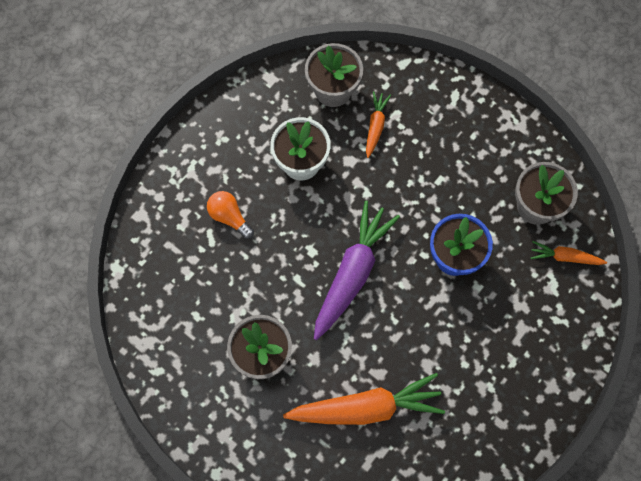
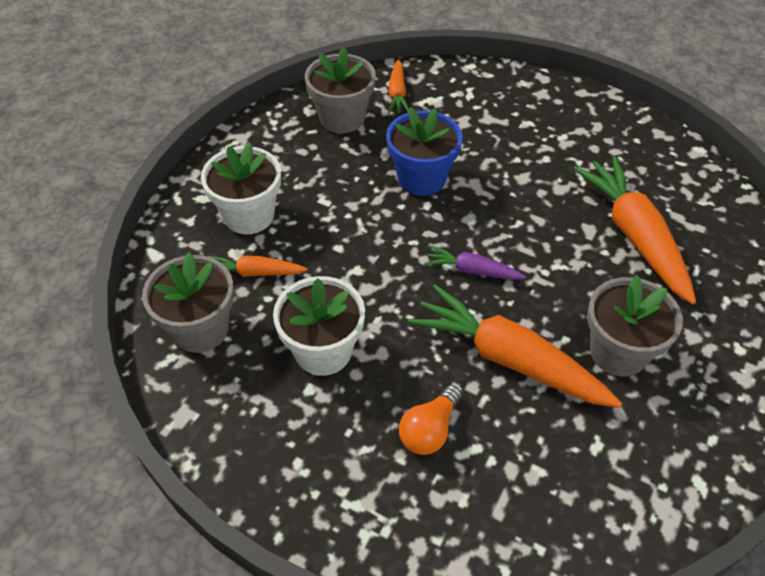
camera: 100 degrees left, 20 degrees down
purple carrot [314,200,400,340] -> purple carrot [424,245,526,280], size x0.50
none -> white flower pot [201,142,281,234]
none -> orange carrot [408,285,622,408]

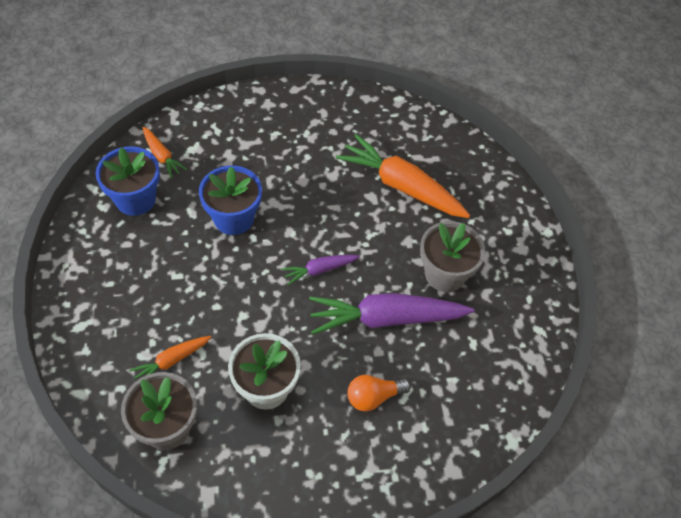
camera: 40 degrees left, 5 degrees up
white flower pot [201,142,281,234] -> none
grey flower pot [305,47,376,133] -> blue flower pot [95,147,160,216]
orange light bulb [399,385,462,455] -> orange light bulb turned 75 degrees clockwise [348,375,411,412]
orange carrot [408,285,622,408] -> purple carrot [309,293,474,335]

